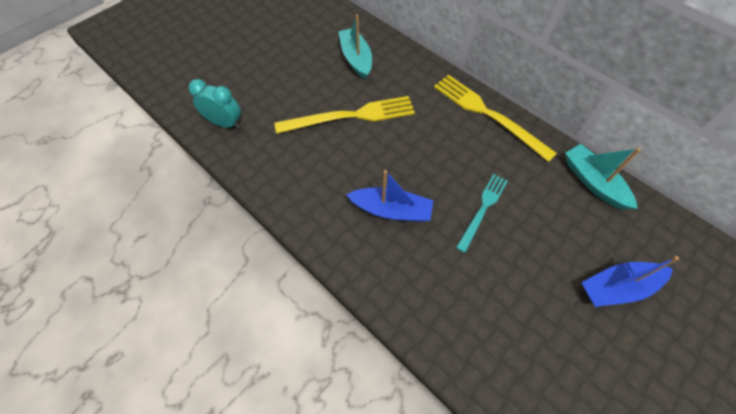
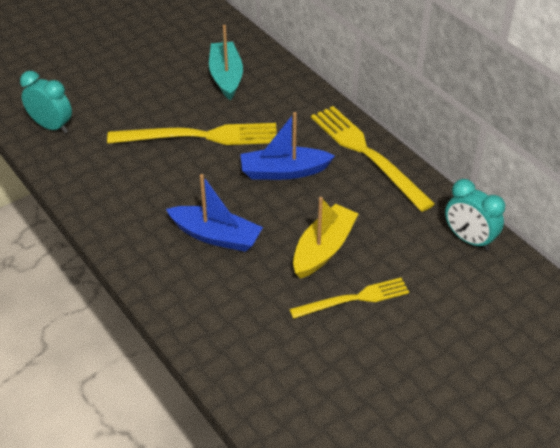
camera: 10 degrees right, 15 degrees down
turquoise fork [456,174,508,253] -> yellow boat [293,197,358,279]
turquoise boat [565,144,641,210] -> turquoise clock [445,179,505,251]
blue boat [582,256,679,307] -> blue boat moved to [240,112,335,180]
none -> yellow fork [289,278,409,319]

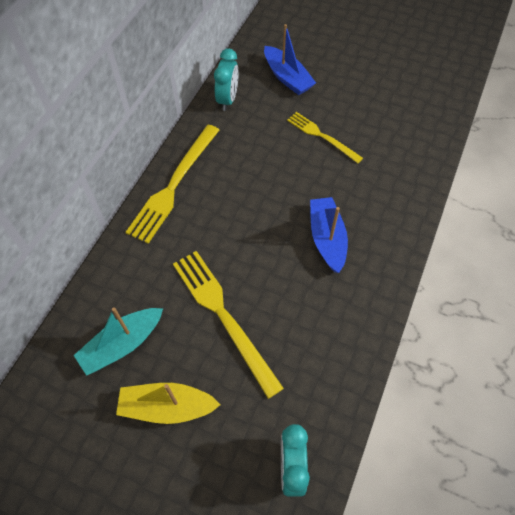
camera: 120 degrees left, 15 degrees up
blue boat [240,112,335,180] -> blue boat moved to [264,24,316,95]
yellow boat [293,197,358,279] -> yellow boat moved to [116,383,221,424]

